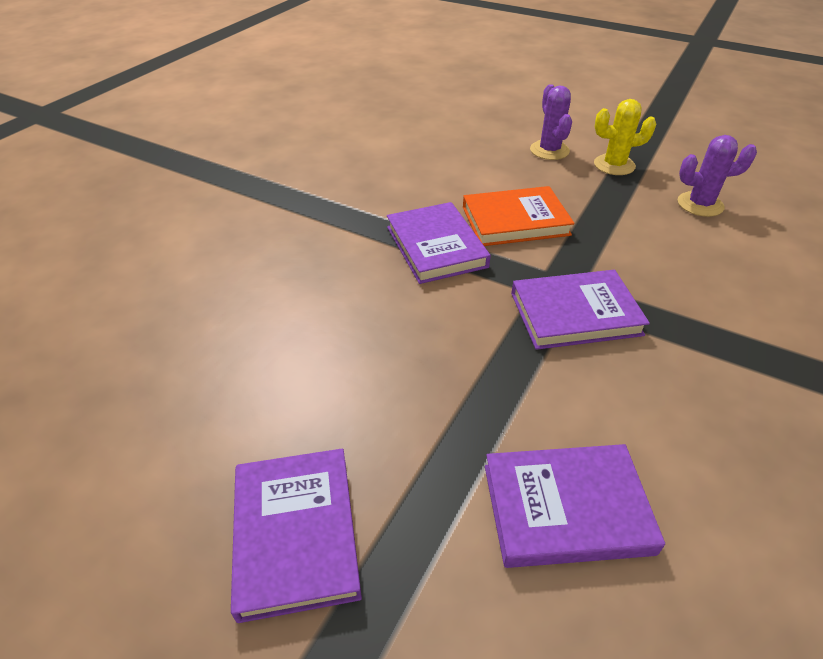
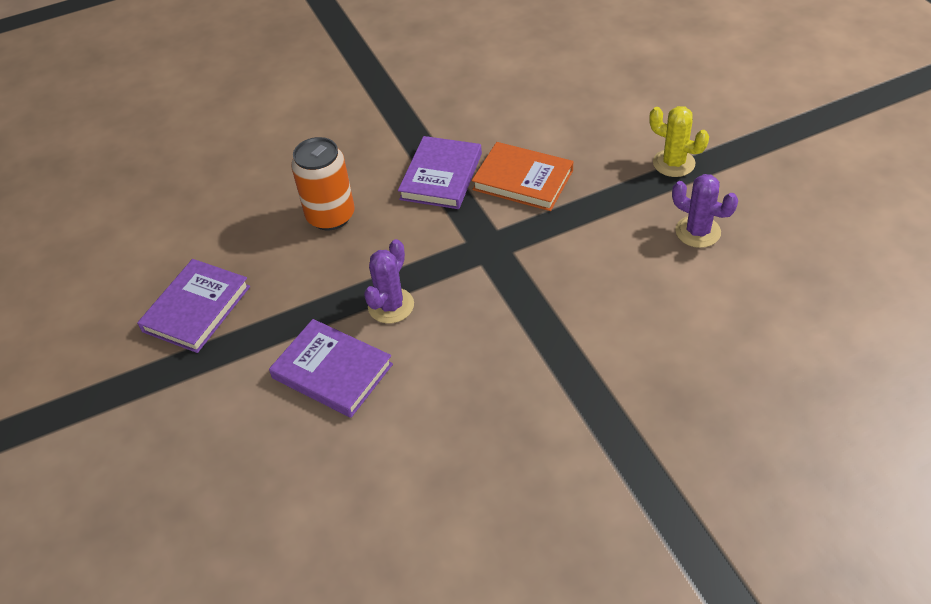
camera: 40 degrees right, 5 degrees up
purple book [511,270,650,350] -> none
purple cactus [530,84,572,160] -> purple cactus moved to [364,239,414,323]
none -> orange can [291,137,355,230]

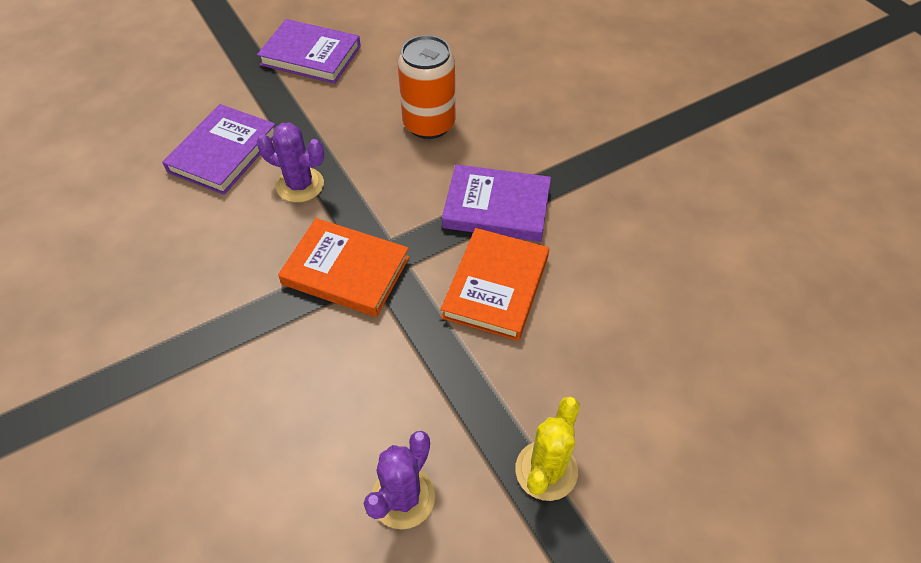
camera: 80 degrees right, 5 degrees up
none -> orange book [278,218,409,317]

